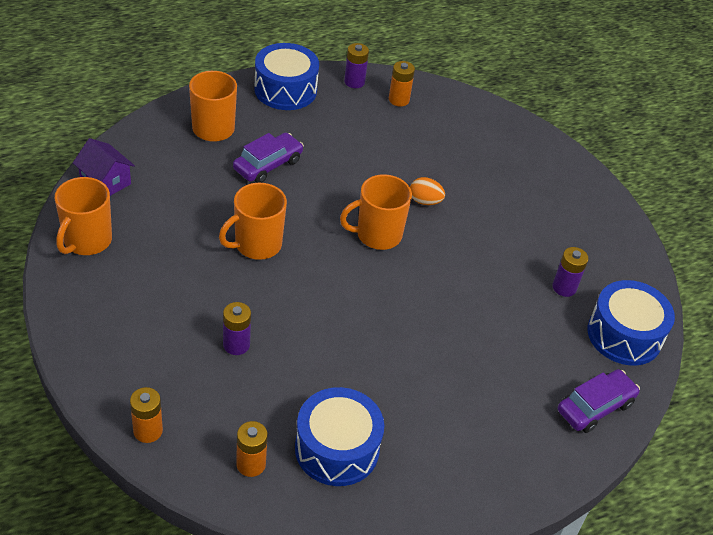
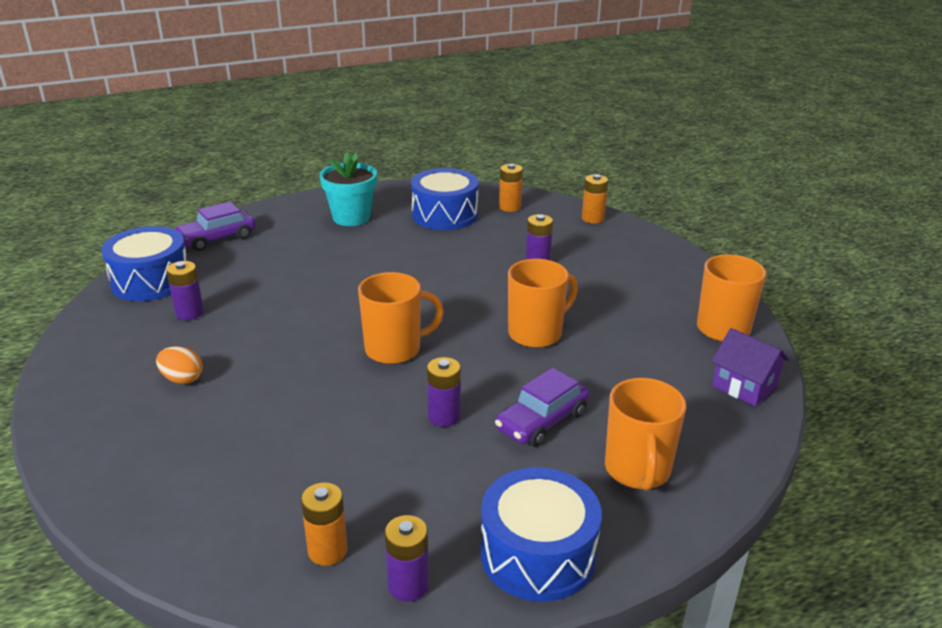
camera: 175 degrees left, 15 degrees down
orange egg [410,177,445,205] -> orange egg moved to [156,346,203,384]
none -> turquoise flower pot [320,152,377,226]
none -> purple battery [427,357,461,427]

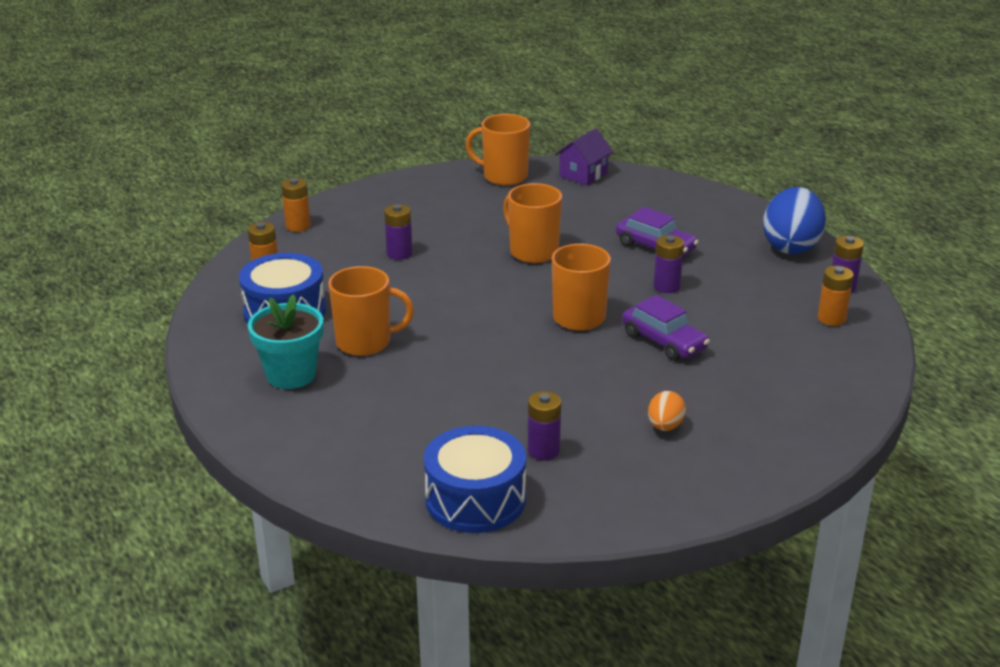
camera: 95 degrees left, 0 degrees up
purple car [175,202,256,251] -> purple car moved to [622,295,710,361]
blue drum [480,467,602,602] -> blue egg [763,187,826,254]
orange mug [605,378,686,491] -> orange mug moved to [328,266,414,356]

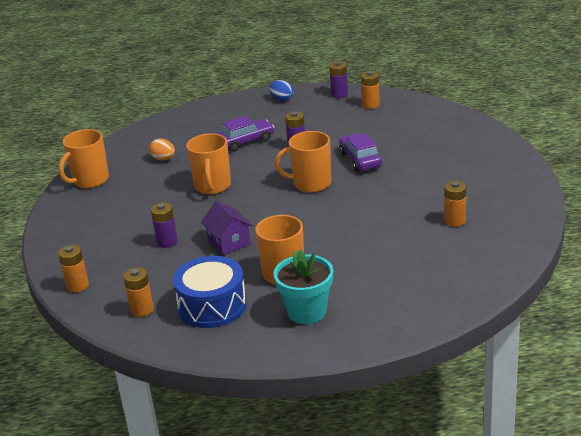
camera: 65 degrees left, 0 degrees up
blue drum [424,426,526,533] -> none
orange mug [503,183,562,263] -> orange mug turned 75 degrees counterclockwise [186,133,231,194]
purple battery [528,391,561,460] -> orange battery [444,181,466,227]
purple house [555,128,613,185] -> purple house moved to [201,201,253,255]
purple car [622,295,710,361] -> purple car turned 90 degrees counterclockwise [339,133,382,172]
orange egg [648,391,686,431] -> orange egg moved to [149,139,175,160]
blue egg [763,187,826,254] -> blue egg [269,80,293,101], size x0.50

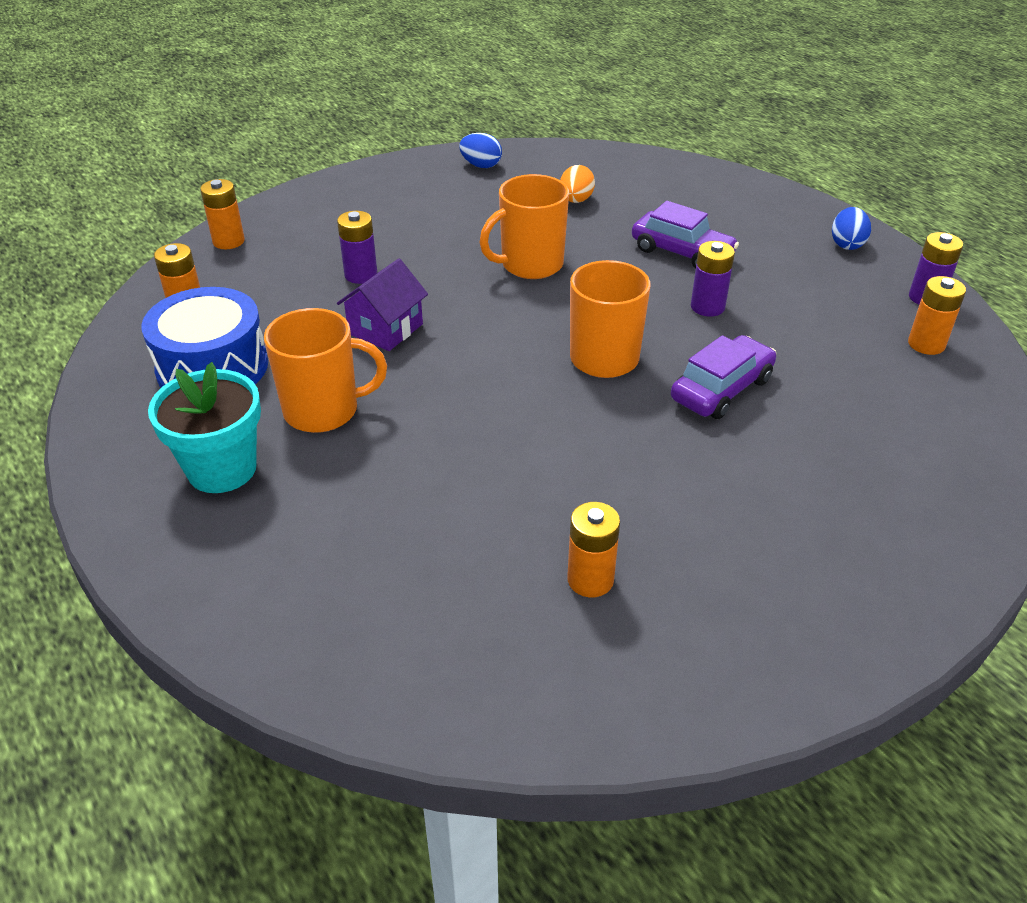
camera: 60 degrees right, 10 degrees up
orange mug [59,129,109,188] -> blue egg [459,133,502,168]

